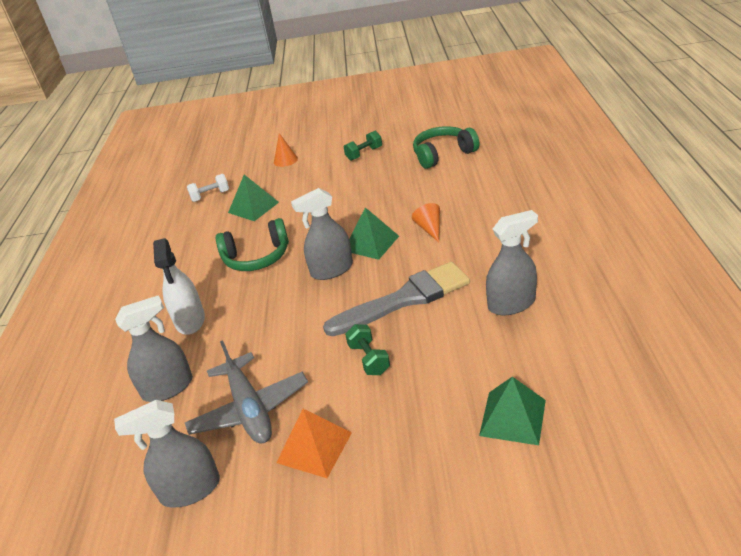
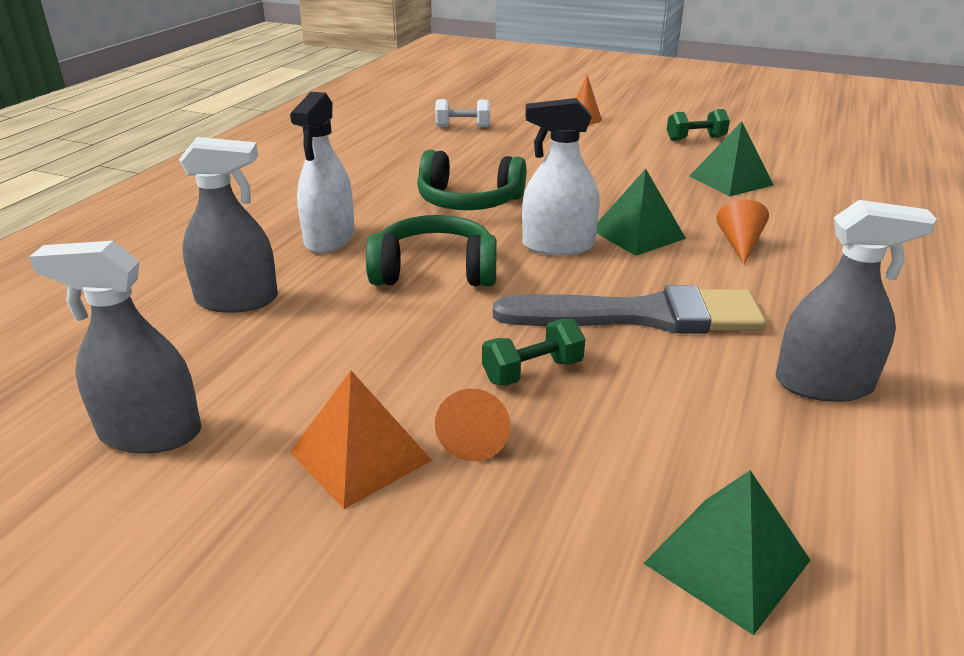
camera: 20 degrees right, 5 degrees down
grey plane [185,340,308,443] -> none
green pyramid [228,175,279,221] -> green pyramid moved to [690,122,774,197]
grey spray bottle [291,188,353,280] -> white spray bottle [522,98,600,256]
green dumbbell [345,324,390,375] -> green dumbbell turned 60 degrees clockwise [482,319,585,386]
green headphones [413,126,480,169] -> green headphones moved to [366,215,497,287]
none -> orange cone [435,389,511,461]

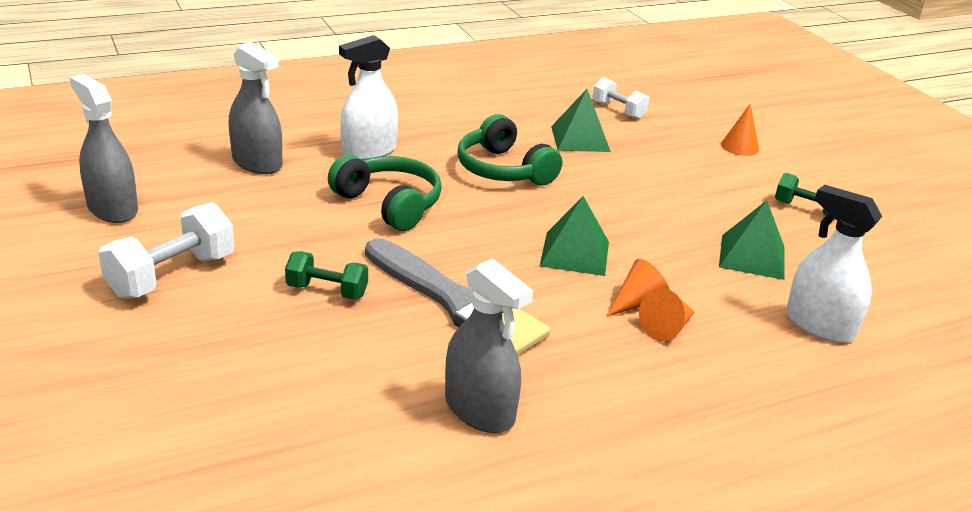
camera: 40 degrees right, 0 degrees up
orange pyramid [290,371,432,509] -> white dumbbell [98,203,234,299]
orange cone [435,389,511,461] -> orange cone moved to [639,288,695,341]
white spray bottle [522,98,600,256] -> white spray bottle moved to [786,185,882,343]
green pyramid [643,470,810,635] -> green pyramid moved to [551,89,611,152]

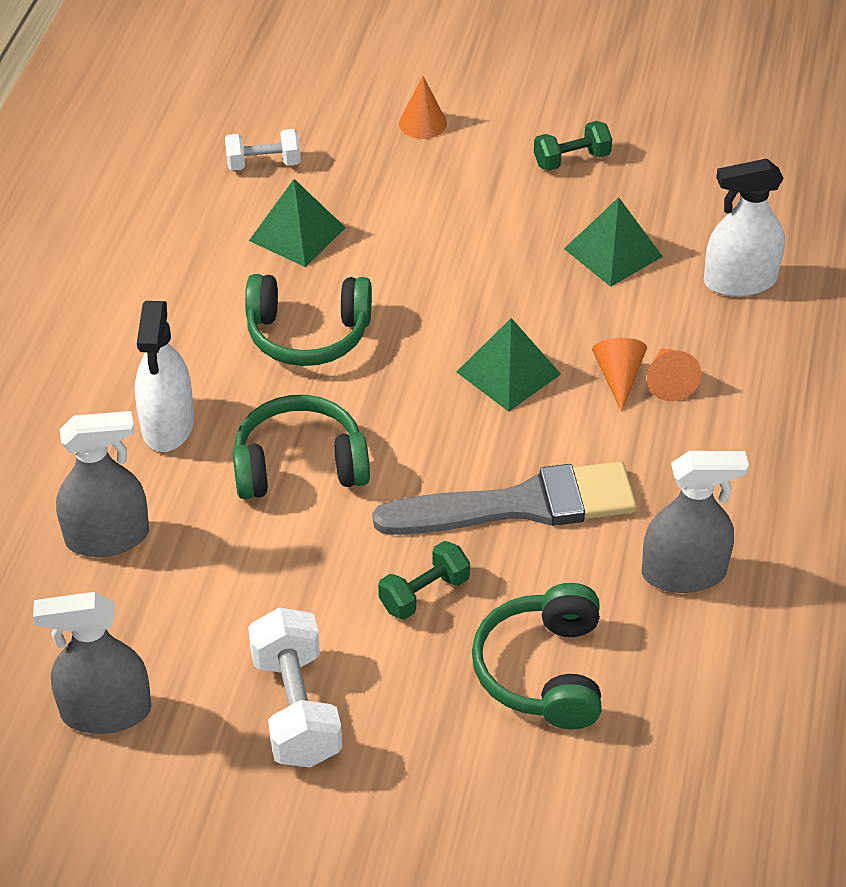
camera: 50 degrees left, 15 degrees up
none -> green headphones [472,583,602,729]

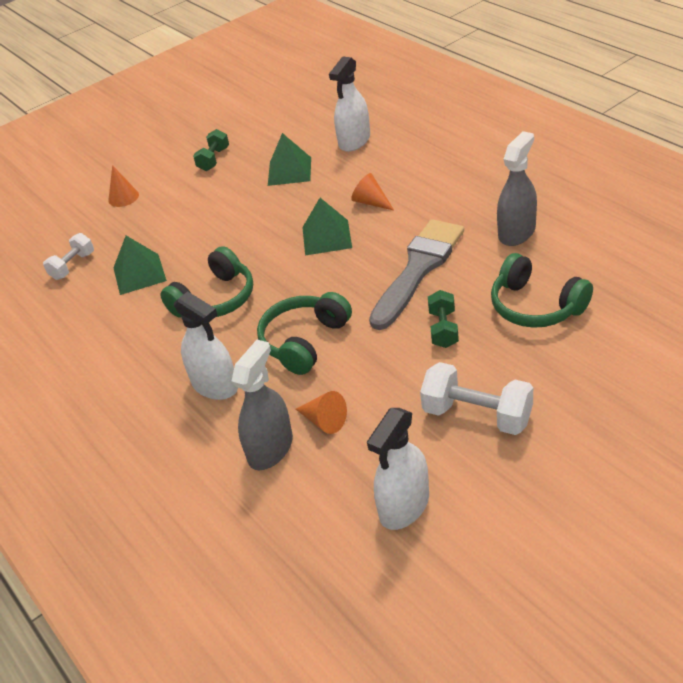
camera: 45 degrees left, 5 degrees down
grey spray bottle [33,592,151,734] -> white spray bottle [367,408,429,530]
orange cone [647,349,702,401] -> orange cone moved to [296,391,347,434]

